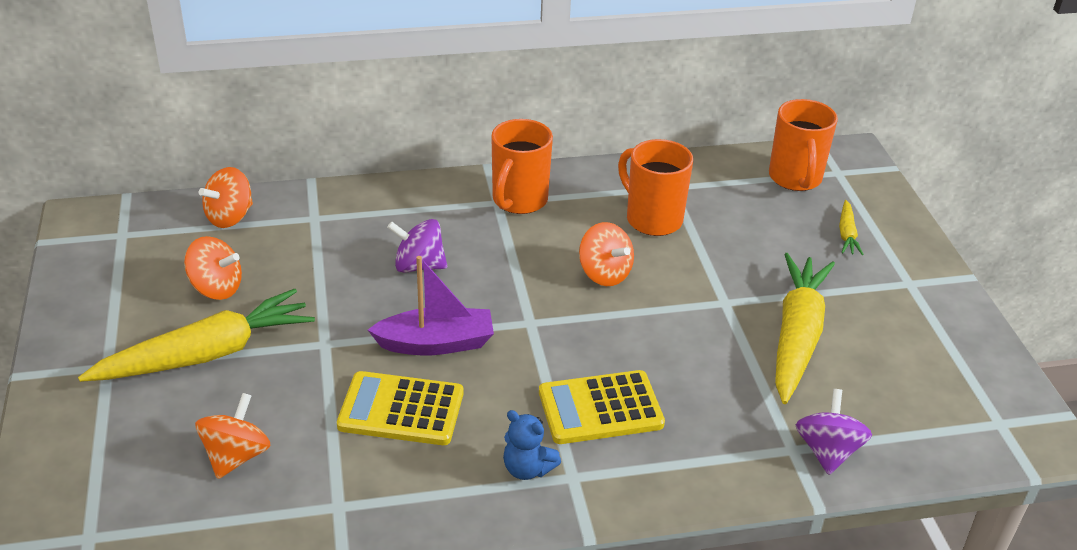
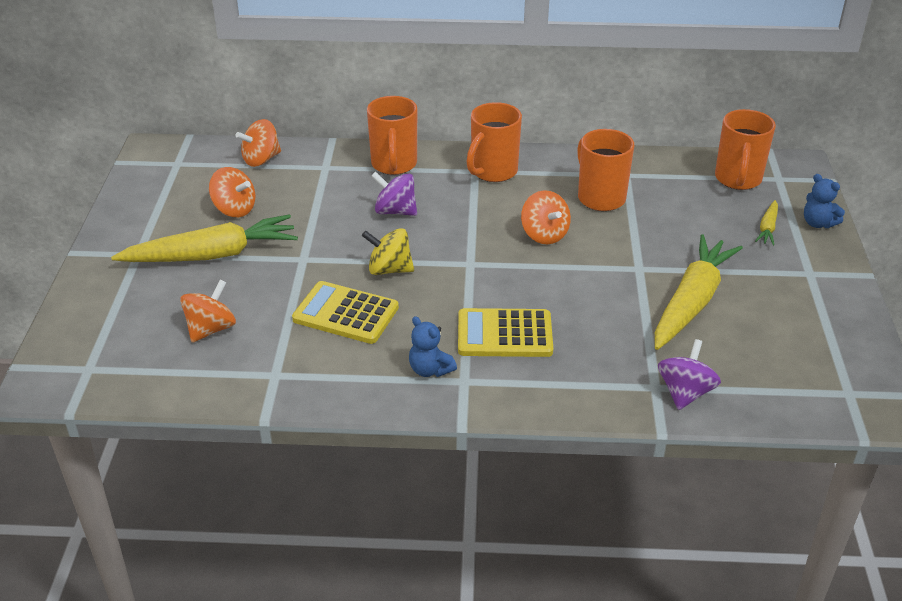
camera: 15 degrees right, 0 degrees up
purple boat [368,256,494,355] -> yellow spinning top [362,228,414,275]
none -> orange mug [367,96,417,175]
none -> blue teddy bear [804,174,845,228]

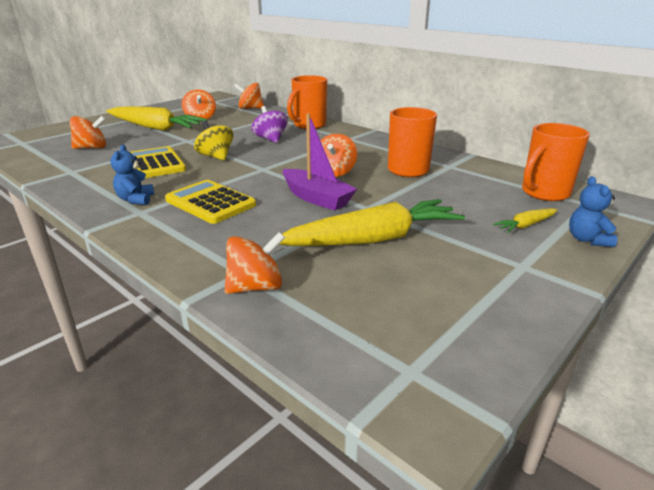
camera: 40 degrees right, 10 degrees down
orange mug [466,102,522,182] -> none
purple spinning top [658,339,721,410] -> orange spinning top [224,232,285,294]
none -> purple boat [283,113,357,210]

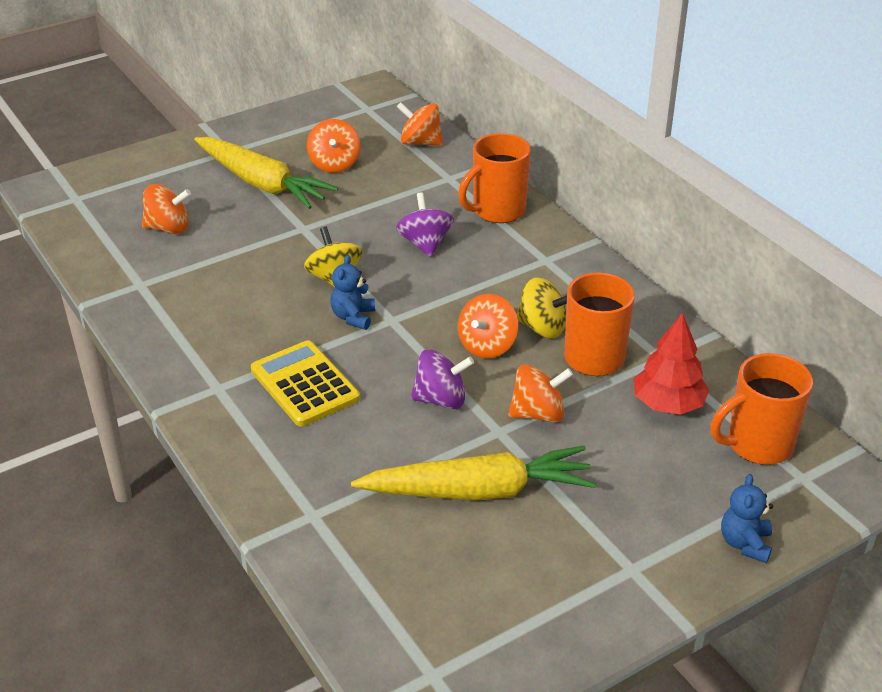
camera: 15 degrees right, 10 degrees up
blue teddy bear [111,145,154,205] -> blue teddy bear moved to [330,255,375,330]
yellow calculator [130,146,186,178] -> none
orange spinning top [224,232,285,294] -> orange spinning top moved to [508,364,573,423]
purple boat [283,113,357,210] -> purple spinning top [411,349,474,409]
yellow carrot [493,208,557,233] -> none
none -> yellow spinning top [517,278,567,339]
none -> red tree [634,312,709,415]

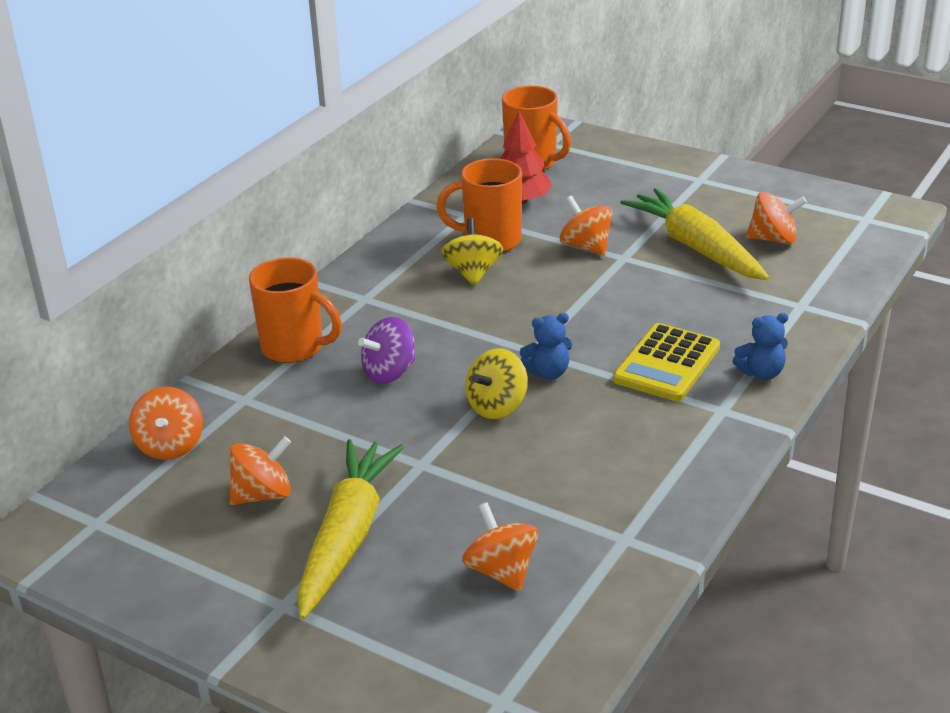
camera: 115 degrees left, 5 degrees down
purple spinning top [411,349,474,409] -> none
orange spinning top [458,294,518,358] -> orange spinning top moved to [746,192,807,244]
blue teddy bear [721,474,773,563] -> blue teddy bear moved to [732,313,788,380]

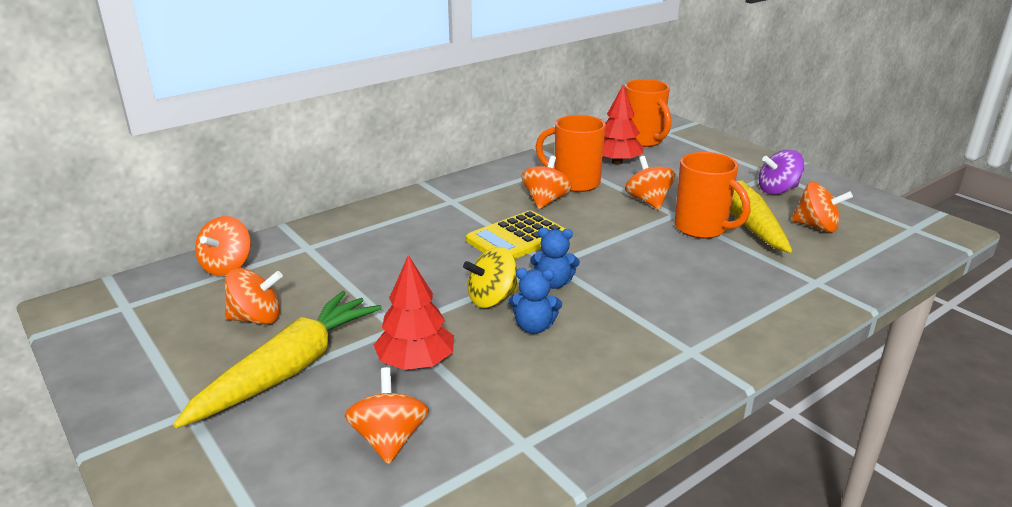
camera: 20 degrees right, 5 degrees down
orange mug [249,257,342,363] -> orange mug moved to [675,152,750,239]
purple spinning top [358,317,415,384] -> purple spinning top moved to [758,150,805,195]
yellow spinning top [441,218,503,286] -> orange spinning top [521,156,572,209]
yellow calculator [613,323,720,401] -> yellow calculator moved to [466,210,565,259]
blue teddy bear [732,313,788,380] -> blue teddy bear moved to [508,268,562,334]
none -> red tree [374,255,454,370]

